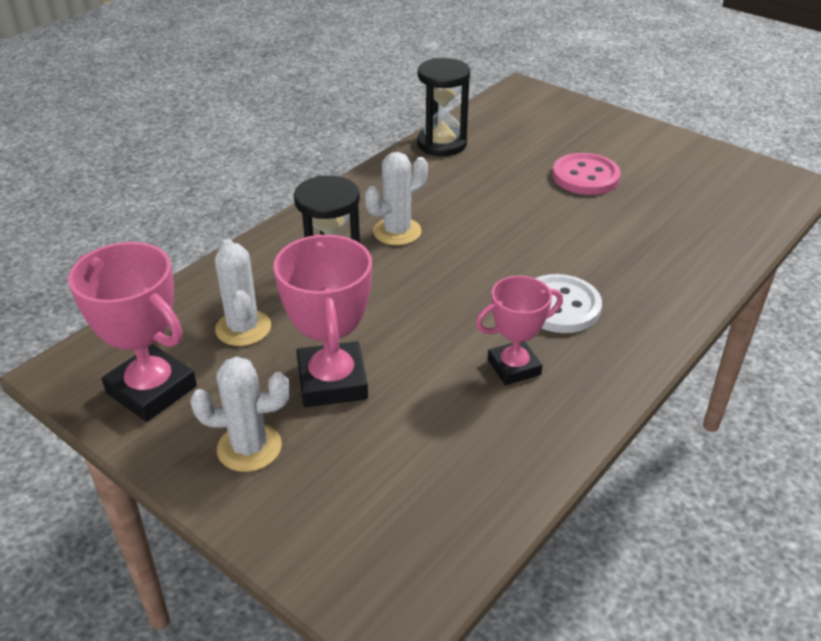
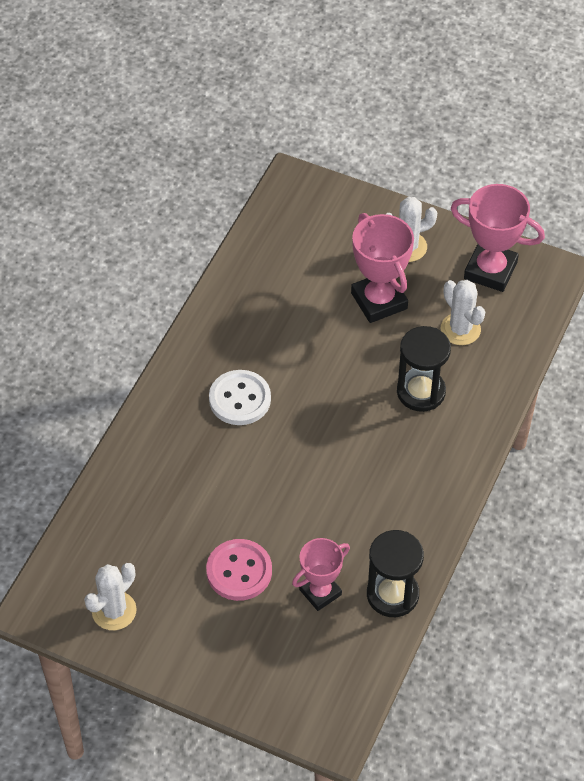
camera: 165 degrees right, 15 degrees up
white cactus [365,152,428,245] -> white cactus moved to [84,563,137,630]
pink trophy [476,276,563,385] -> pink trophy moved to [292,538,350,611]

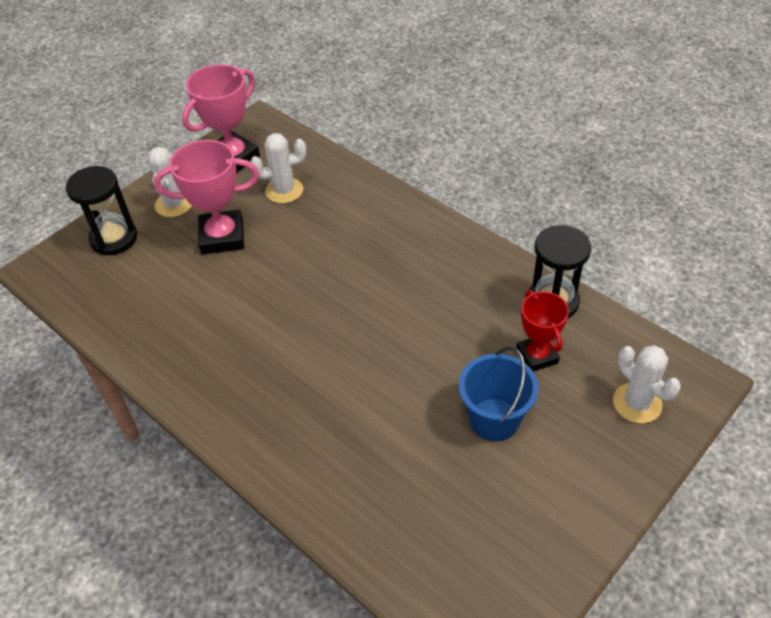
camera: 70 degrees left, 5 degrees down
white cactus [84,563,137,630] -> white cactus moved to [613,345,681,423]
pink button [206,539,272,601] -> blue bucket [459,347,539,441]
white button [209,370,271,425] -> none
pink trophy [292,538,350,611] -> red trophy [516,290,569,372]
black hourglass [397,326,451,412] -> black hourglass moved to [66,166,137,255]

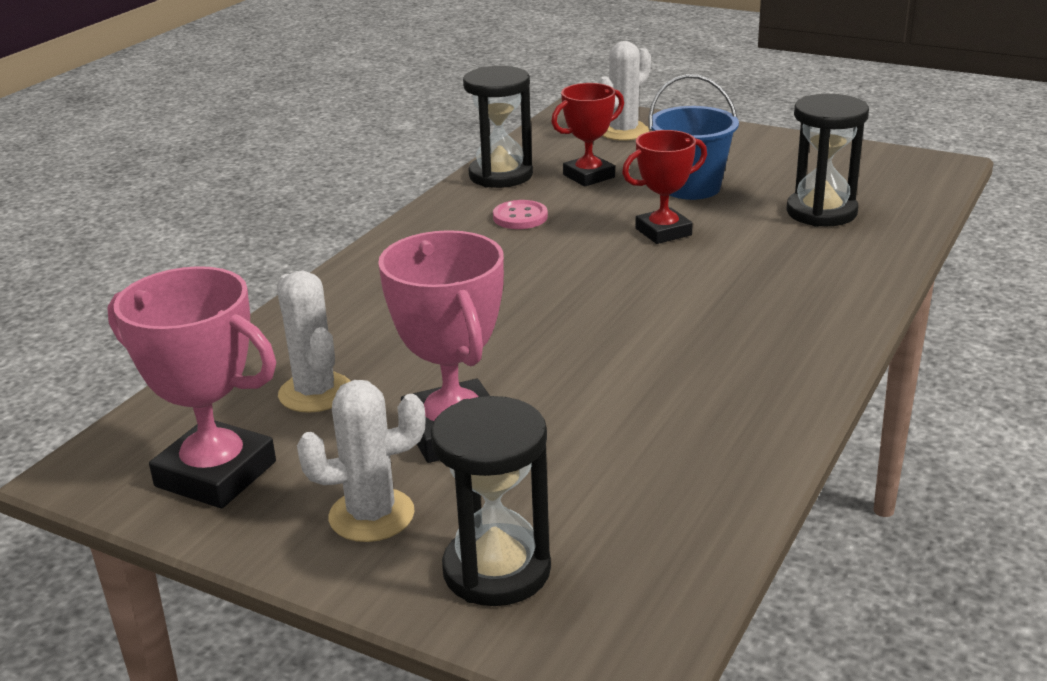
camera: 105 degrees left, 20 degrees down
none -> pink button [493,200,548,229]
none -> red trophy [622,130,707,244]
none -> black hourglass [786,94,869,227]

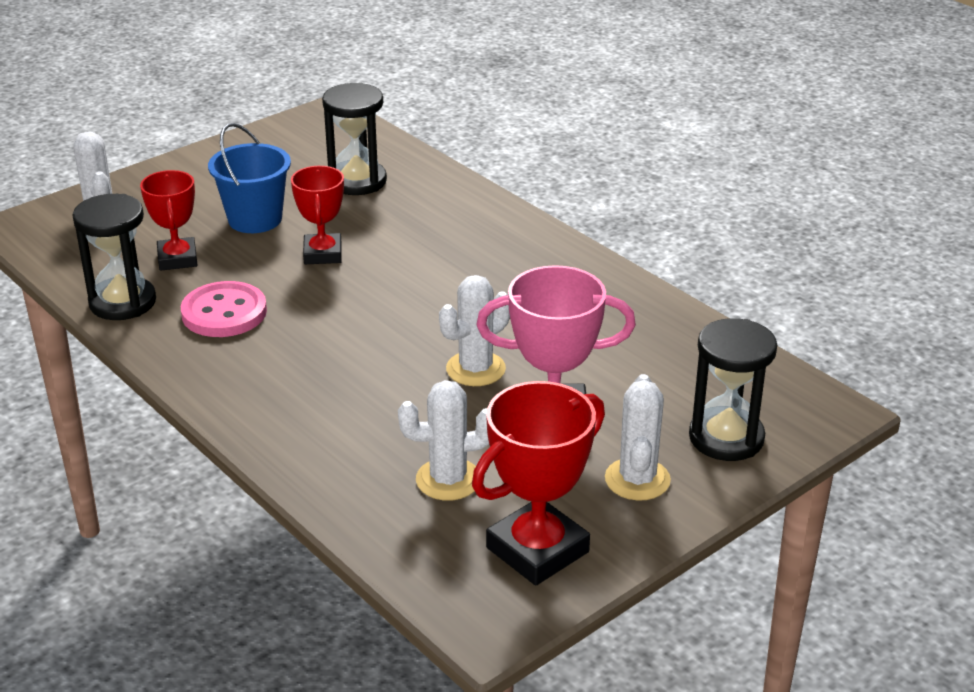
camera: 70 degrees left, 5 degrees up
pink trophy [107,266,276,508] -> red trophy [472,381,605,585]
pink button [493,200,548,229] -> pink button [181,281,267,337], size x1.59
none -> white cactus [439,275,510,386]

